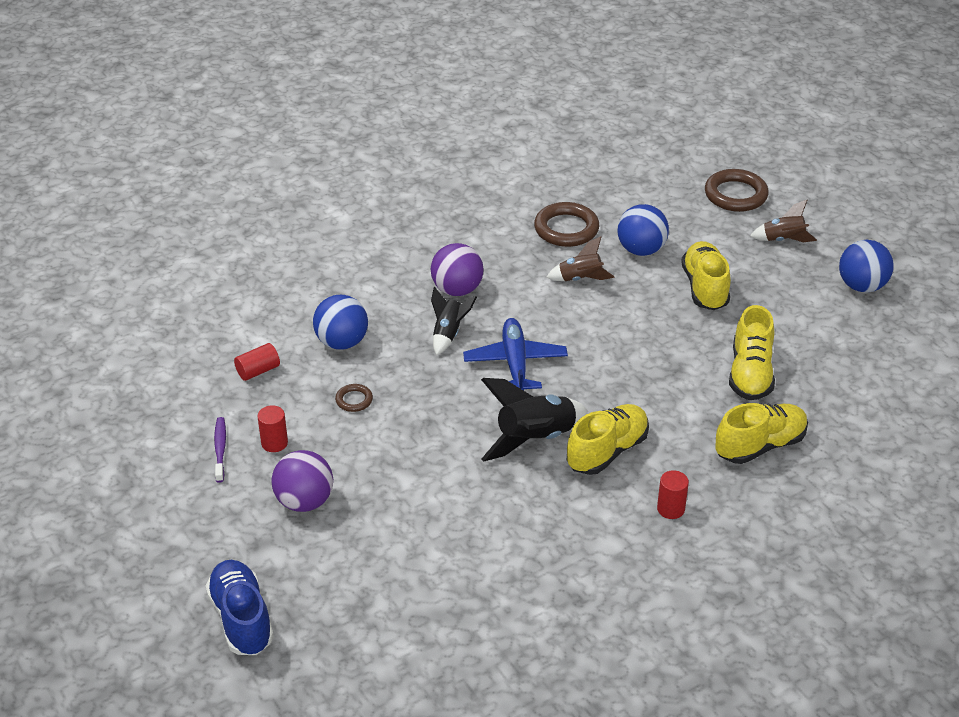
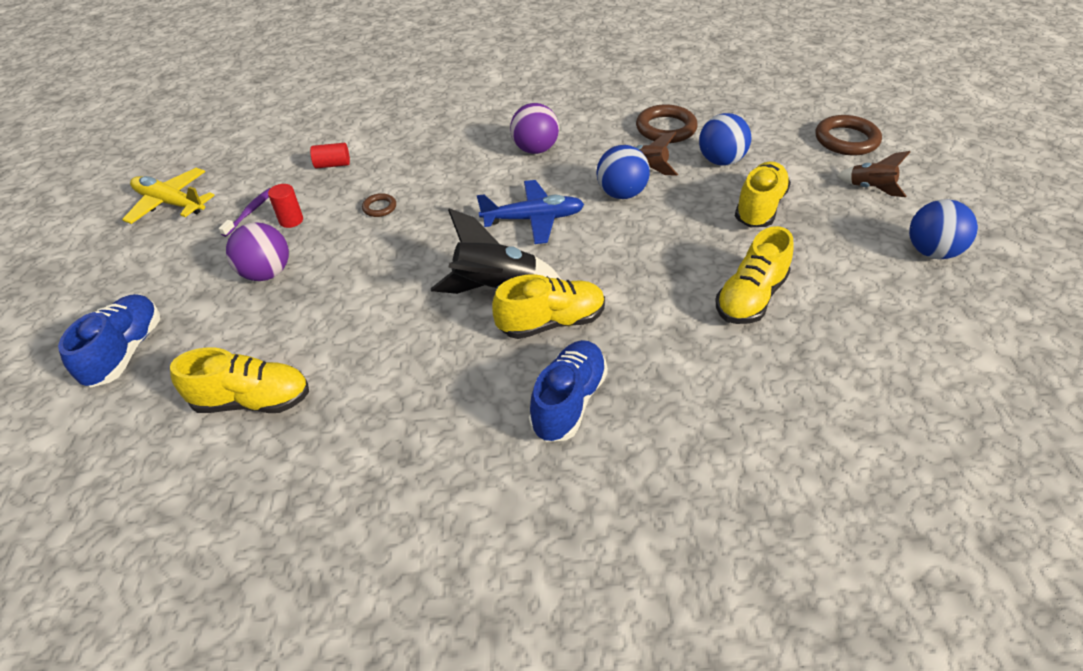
camera: 30 degrees right, 5 degrees up
blue ball [313,295,368,350] -> blue ball moved to [596,145,650,199]
black rocket [431,287,477,355] -> none
blue plane [463,318,568,391] -> blue plane turned 60 degrees clockwise [477,180,584,244]
red cylinder [657,470,689,519] -> blue shoe [529,340,608,442]
yellow shoe [715,403,808,464] -> yellow shoe moved to [170,347,309,413]
none -> yellow plane [122,168,215,224]

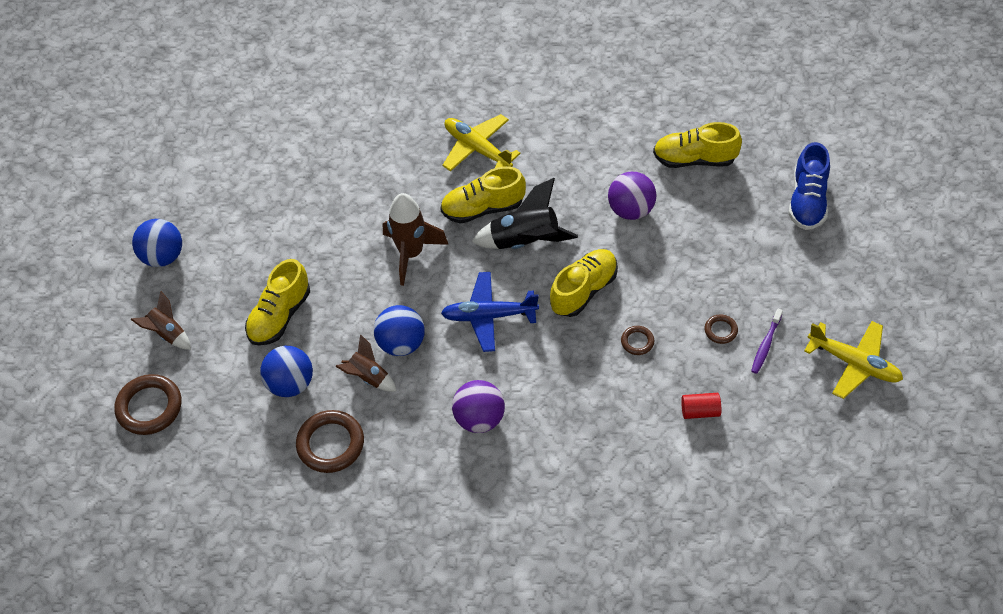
camera: 175 degrees left, 10 degrees up
purple ball [226,222,289,281] -> purple ball moved to [608,172,656,220]
red cylinder [268,184,303,228] -> brown ring [705,314,738,344]
blue shoe [529,340,608,442] -> yellow plane [443,114,521,172]
yellow shoe [715,226,794,324] -> yellow shoe moved to [550,249,618,317]
none -> brown rocket [383,193,449,286]

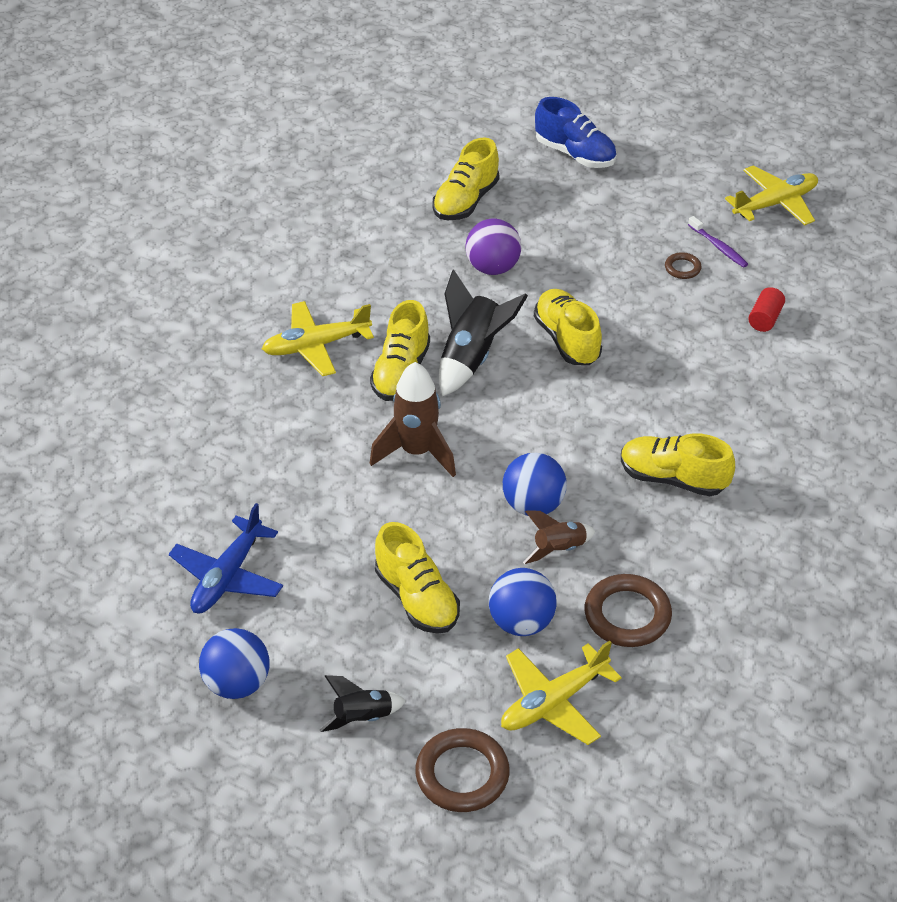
camera: 65 degrees left, 10 degrees down
brown rocket [130,291,191,350] -> black rocket [320,675,406,732]
blue plane [441,272,539,352] -> blue plane moved to [169,503,283,613]
purple ball [452,380,505,433] -> yellow shoe [621,433,735,496]
brown ring [621,326,654,355] -> none
none -> yellow plane [501,641,622,745]

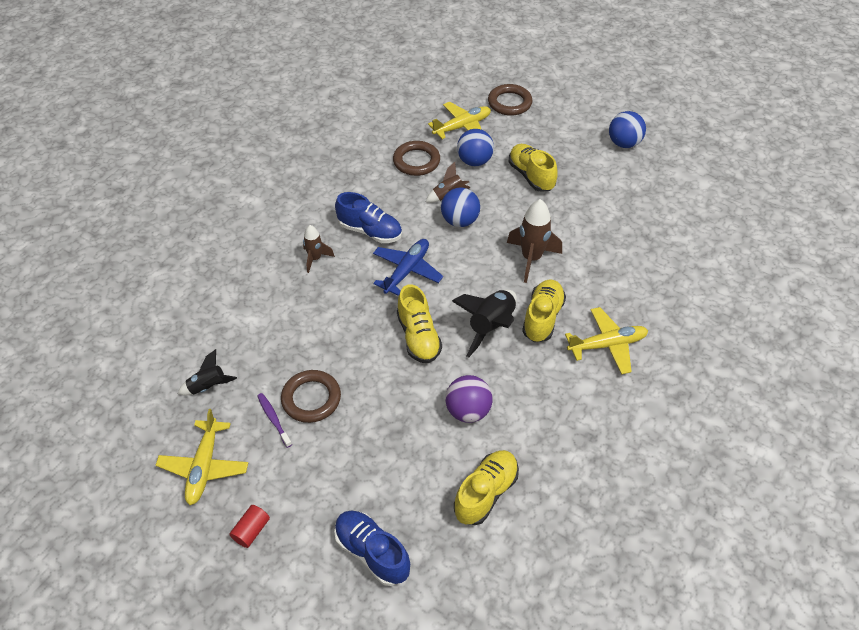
camera: 175 degrees left, 5 degrees up
blue plane [169,503,283,613] -> blue plane moved to [373,239,443,296]
black rocket [320,675,406,732] -> black rocket moved to [178,349,237,395]
yellow shoe [621,433,735,496] -> blue shoe [335,192,402,243]
brown ring [665,252,702,279] -> brown ring [281,370,341,423], size x1.98
yellow plane [725,165,818,225] -> yellow plane turned 60 degrees counterclockwise [155,409,248,505]
red cylinder [748,287,785,332] -> red cylinder moved to [229,505,270,548]
none -> brown rocket [303,225,335,273]

